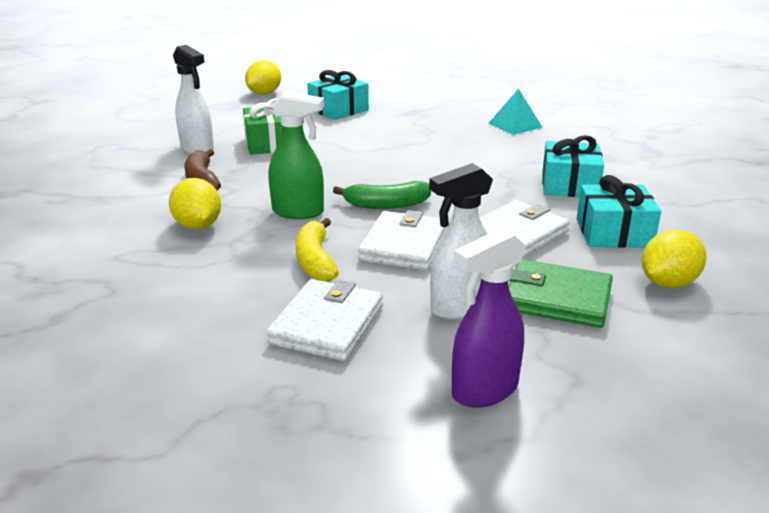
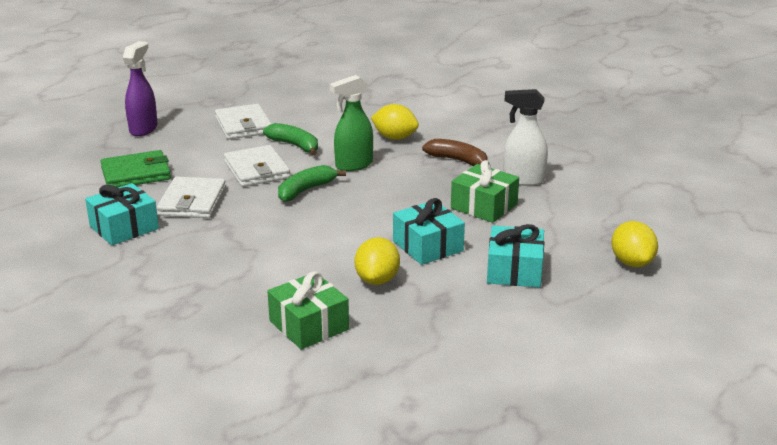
camera: 140 degrees right, 0 degrees up
yellow banana [295,218,339,282] -> green banana [263,123,318,156]
white spray bottle [429,163,493,319] -> none
turquoise pyramid [489,88,543,135] -> green gift [267,271,349,349]
turquoise gift [542,135,604,197] -> turquoise gift moved to [393,198,465,265]
yellow lemon [641,229,706,288] -> yellow lemon moved to [355,237,400,285]

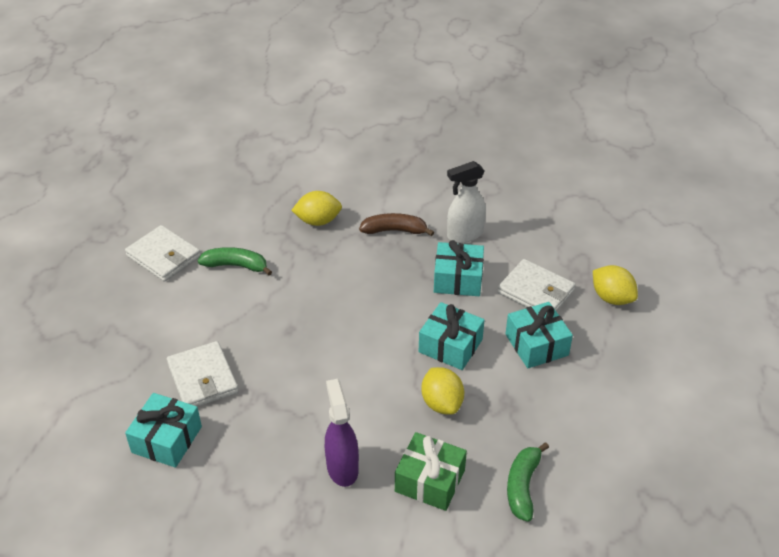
camera: 30 degrees left, 15 degrees up
green wallet [100,150,171,187] -> none
purple spray bottle [123,41,158,136] -> purple spray bottle moved to [325,379,359,487]
white wallet [224,145,290,187] -> white wallet moved to [497,259,576,311]
green banana [278,165,346,202] -> green banana moved to [507,442,549,522]
green spray bottle [330,75,373,171] -> none
green gift [451,160,519,223] -> turquoise gift [434,240,484,296]

